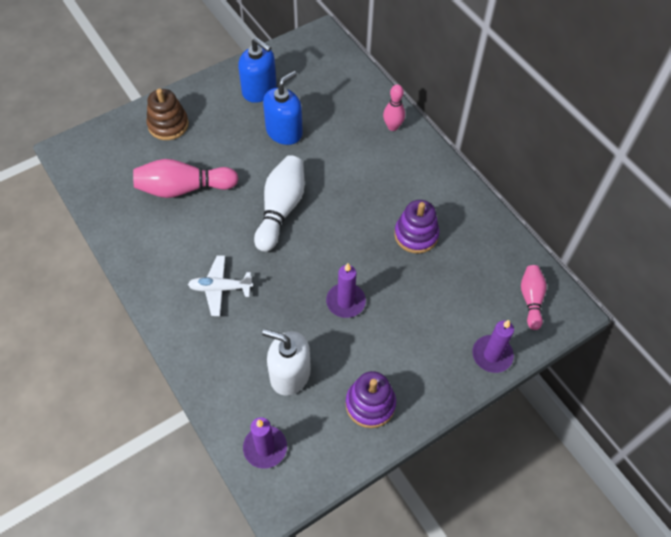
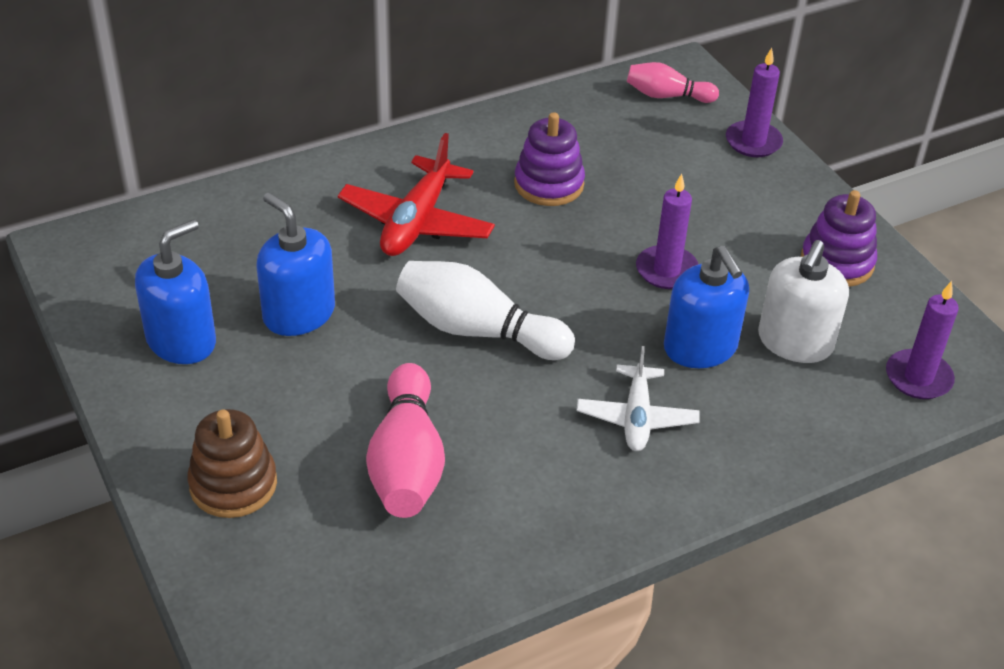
camera: 85 degrees left, 15 degrees down
pink bowling pin [383,84,405,131] -> none
none -> red plane [338,133,495,256]
none -> blue soap dispenser [664,246,749,368]

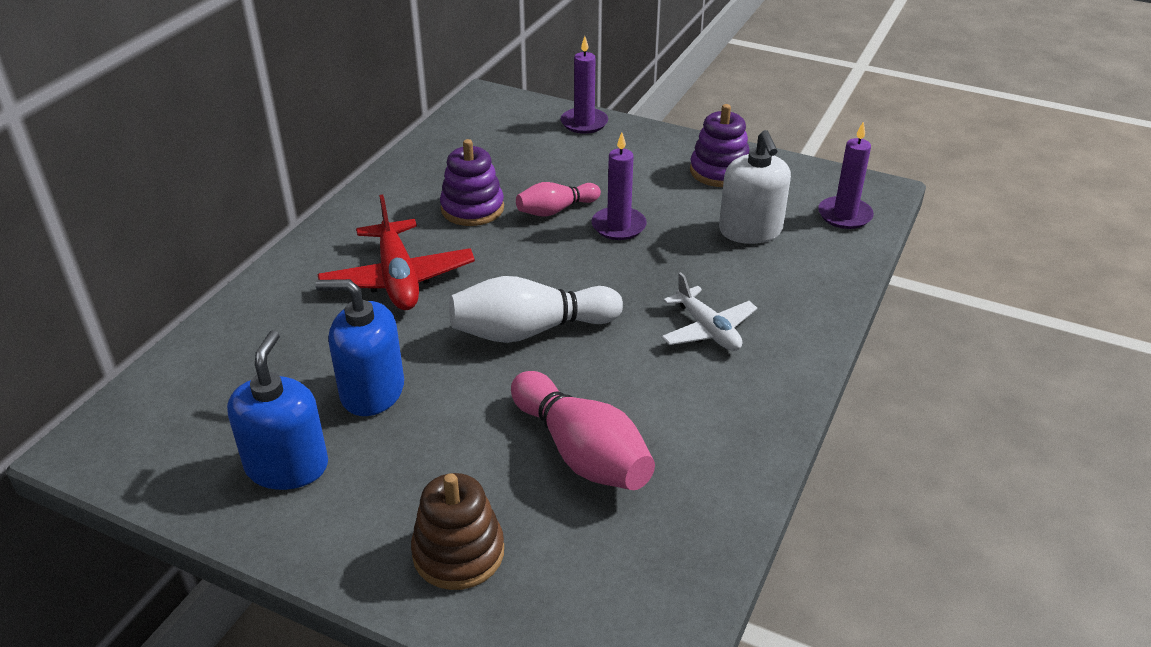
camera: 35 degrees left, 5 degrees down
pink bowling pin [627,62,719,103] -> pink bowling pin moved to [516,182,601,217]
blue soap dispenser [664,246,749,368] -> none

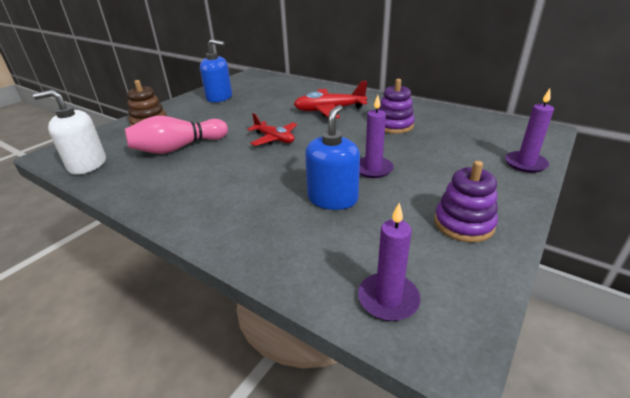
camera: 100 degrees right, 5 degrees down
blue soap dispenser [315,279,404,416] -> blue soap dispenser moved to [305,105,360,210]
white bowling pin [449,276,623,343] -> red plane [247,113,297,146]
pink bowling pin [516,182,601,217] -> none
white plane [661,272,757,351] -> none
white soap dispenser [719,130,791,244] -> white soap dispenser moved to [33,90,106,175]

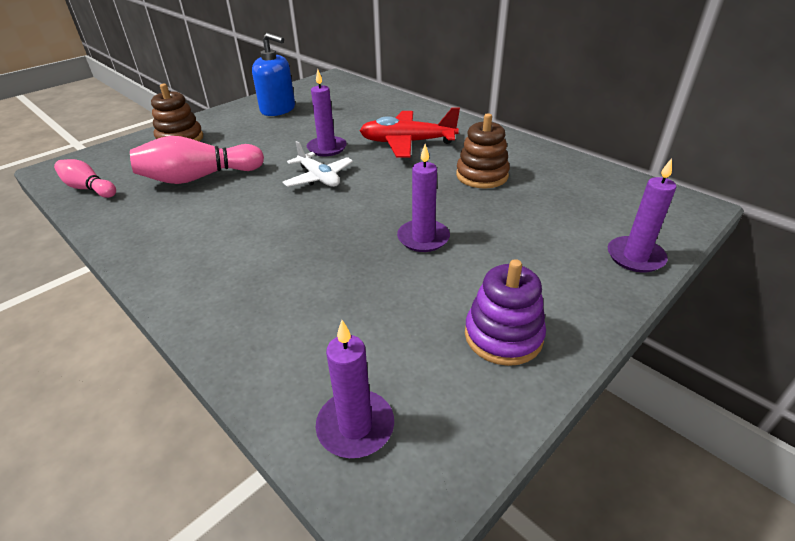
camera: 10 degrees right, 5 degrees up
white soap dispenser [33,90,106,175] -> pink bowling pin [54,159,116,198]
red plane [247,113,297,146] -> white plane [283,141,353,187]
blue soap dispenser [305,105,360,210] -> none
purple stacking toy [378,79,415,134] -> brown stacking toy [456,113,510,189]
none -> purple candle [307,69,347,156]

